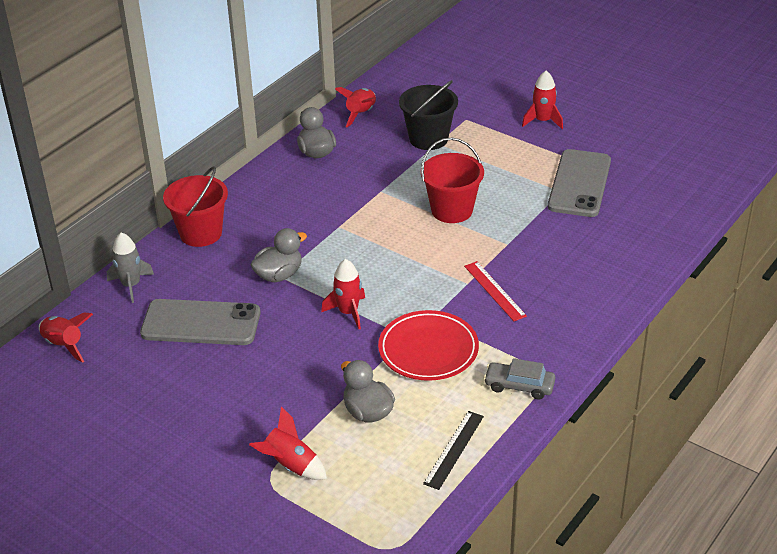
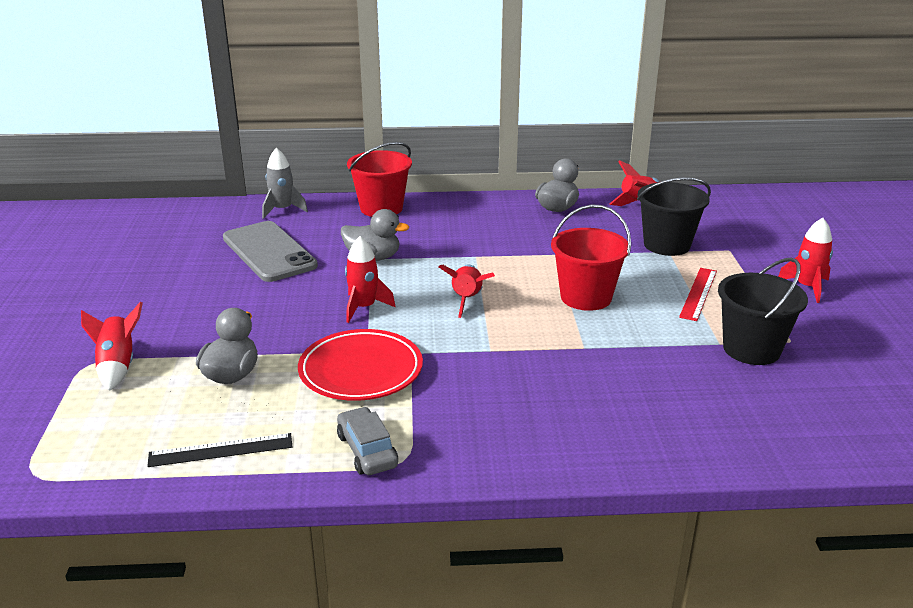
camera: 50 degrees right, 10 degrees down
red rocket [39,312,93,363] -> red rocket moved to [439,265,495,318]
red ruler [464,261,527,321] -> red ruler moved to [679,268,717,321]
grey phone [548,149,611,217] -> black bucket [718,258,808,365]

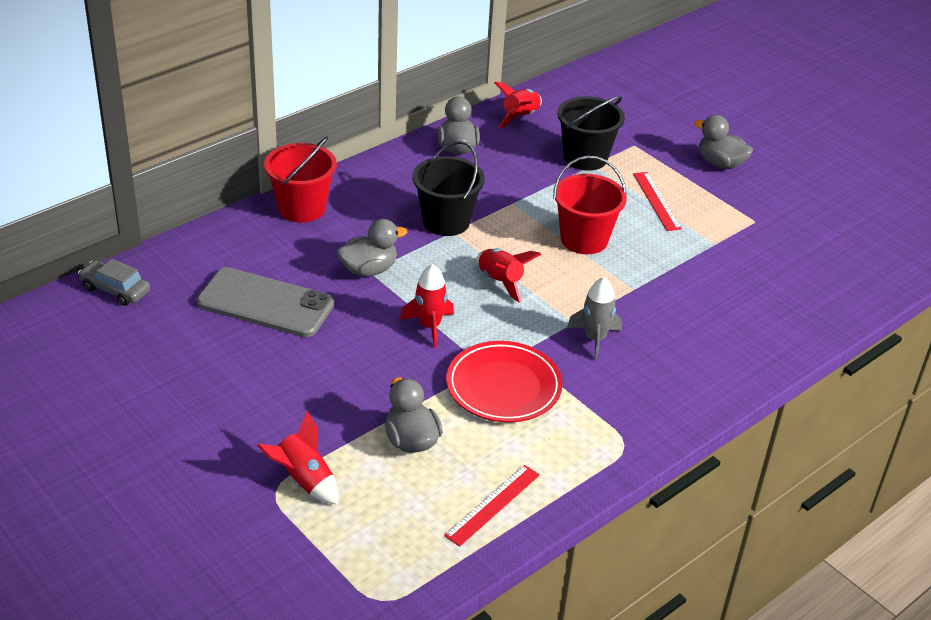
camera: 40 degrees left, 10 degrees up
black ruler [147,433,292,467] -> red ruler [444,465,540,547]
grey rocket [262,148,308,219] -> grey rocket moved to [567,277,622,360]
grey car [337,407,398,475] -> grey car moved to [78,259,150,306]
black bucket [718,258,808,365] -> black bucket moved to [412,141,485,236]
red rocket [778,218,833,303] -> grey duck [694,115,753,169]

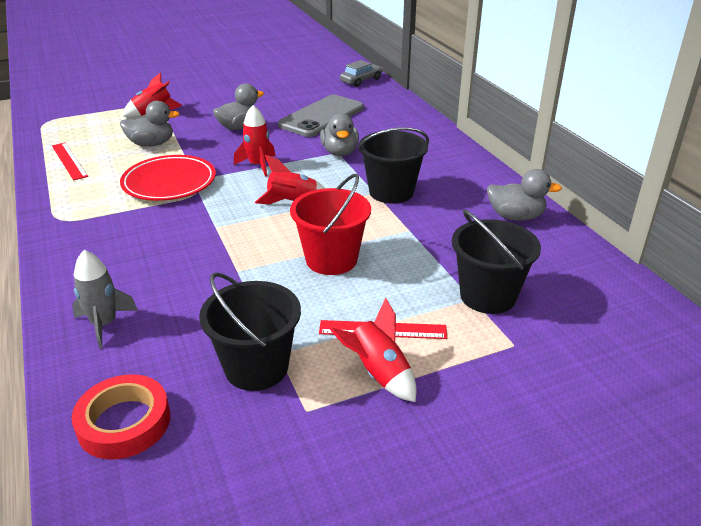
camera: 110 degrees right, 5 degrees down
red bucket [264,136,337,223] -> none
red rocket [495,82,542,128] -> red rocket moved to [330,298,417,402]
grey rocket [567,277,622,360] -> grey rocket moved to [72,250,138,348]
grey duck [694,115,753,169] -> grey duck moved to [213,83,264,130]
none -> red tape [72,374,170,459]
none -> black bucket [199,272,301,391]

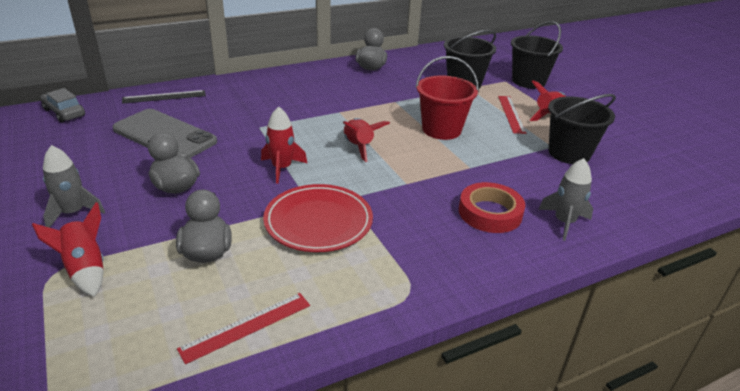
camera: 95 degrees left, 0 degrees up
red tape [72,374,170,459] -> red tape moved to [459,182,525,233]
grey duck [320,113,359,156] -> none
black bucket [358,127,429,204] -> black bucket moved to [511,21,563,89]
none -> grey rocket [43,145,105,228]
none -> black ruler [122,90,206,104]

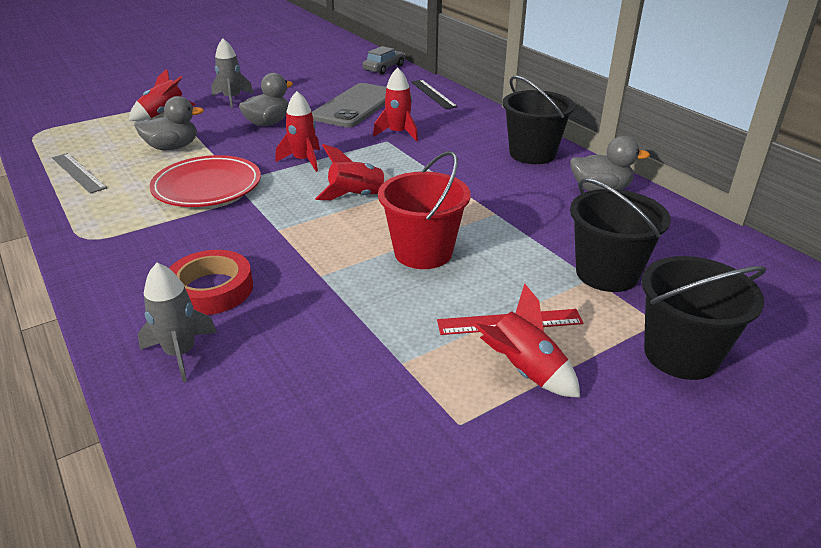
camera: 85 degrees right, 0 degrees up
red ruler [177,293,310,364] -> grey ruler [52,153,107,194]
black bucket [548,94,616,164] -> black bucket moved to [502,76,575,164]
none -> red rocket [373,67,418,141]

